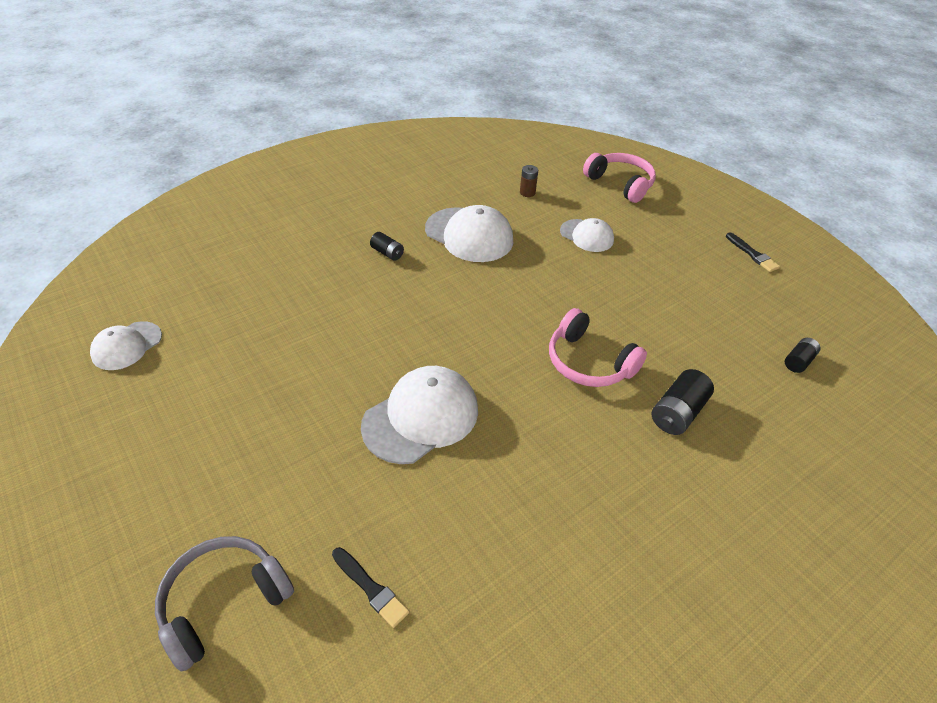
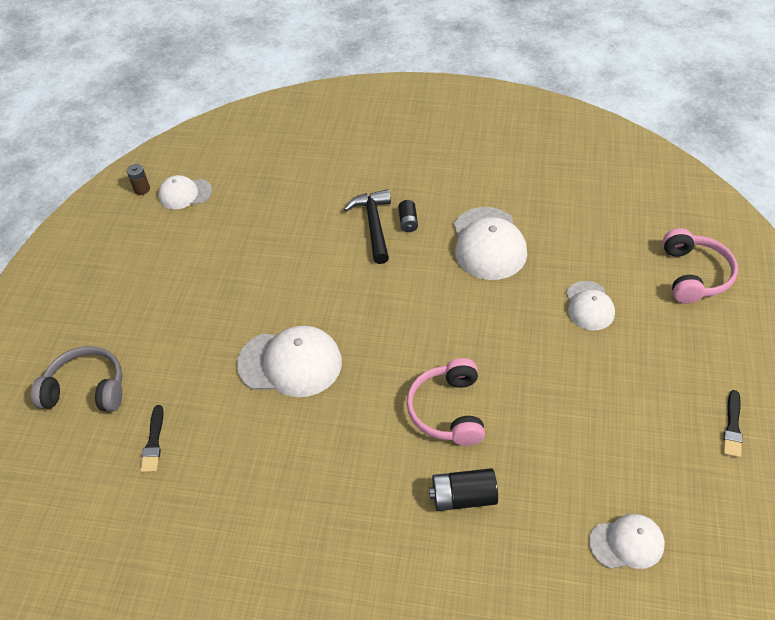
camera: 50 degrees right, 5 degrees up
brown battery [520,165,538,197] -> brown battery moved to [127,164,150,195]
black battery [785,338,821,373] -> white cap [589,514,665,569]
none -> black hammer [344,189,391,264]

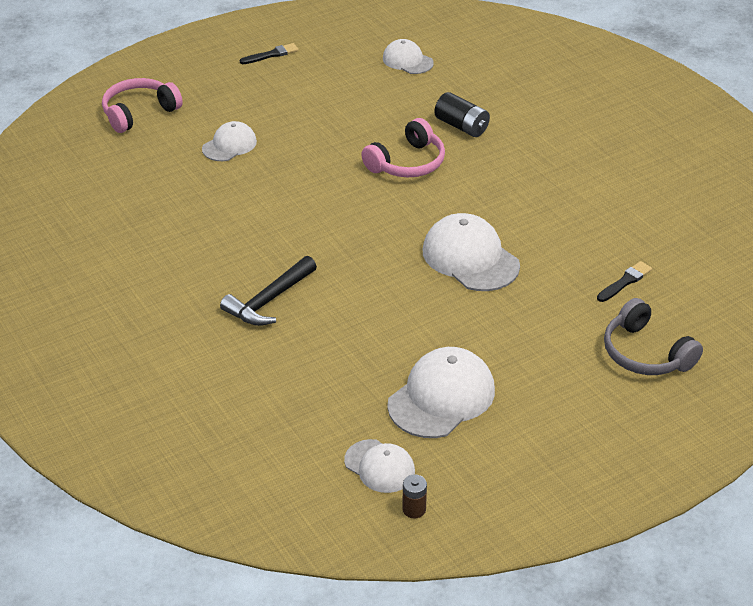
camera: 135 degrees left, 10 degrees down
black battery [398,200,418,232] -> none
white cap [454,207,527,280] -> white cap moved to [387,347,495,438]

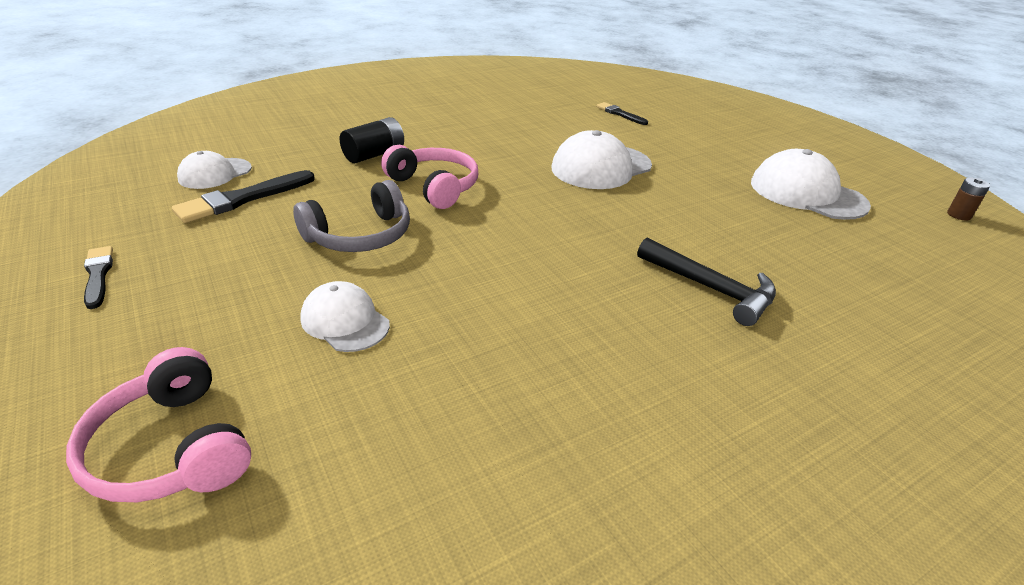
camera: 90 degrees left, 5 degrees down
white cap [344,439,415,493] -> none
grey headphones [604,298,703,375] -> grey headphones moved to [293,180,410,252]
none -> black brush [172,170,315,223]

